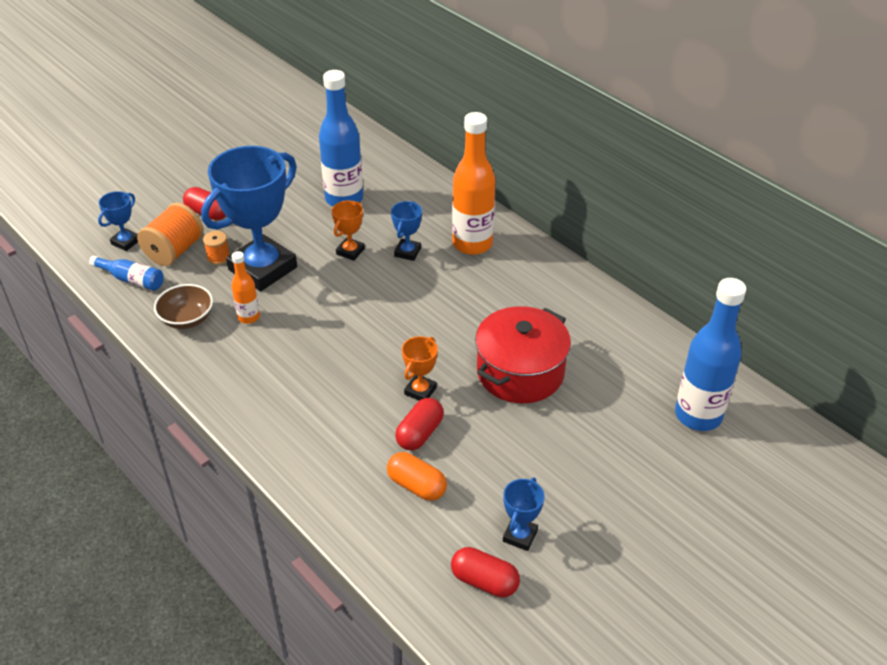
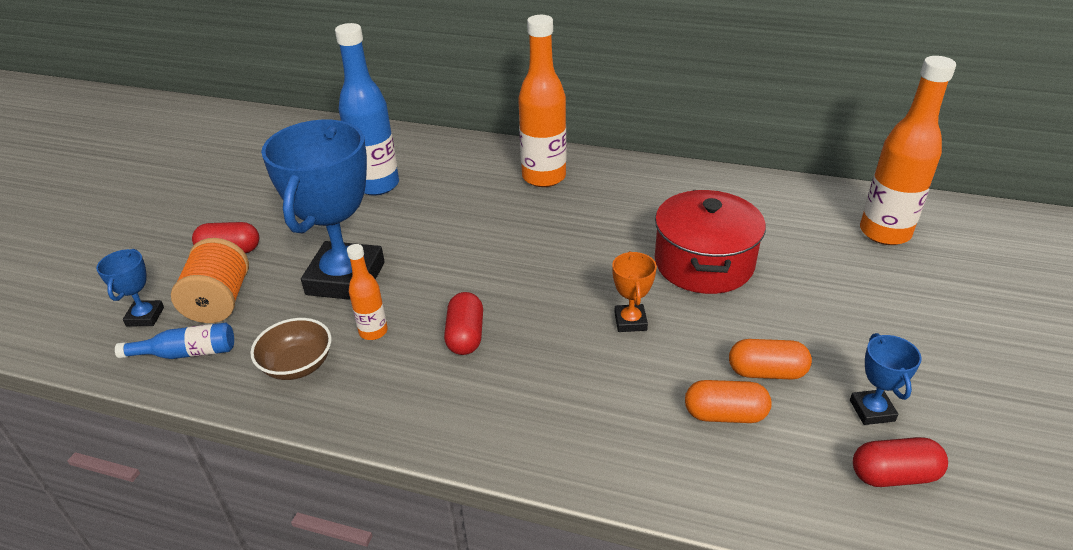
camera: 30 degrees left, 5 degrees down
orange spool [203,231,230,265] -> none
orange trophy [332,201,365,261] -> none
blue trophy [391,201,422,261] -> none
red capsule [395,398,444,450] -> red capsule moved to [444,292,483,355]
blue bottle [675,278,746,431] -> orange bottle [860,56,956,245]
none -> orange capsule [729,339,812,380]

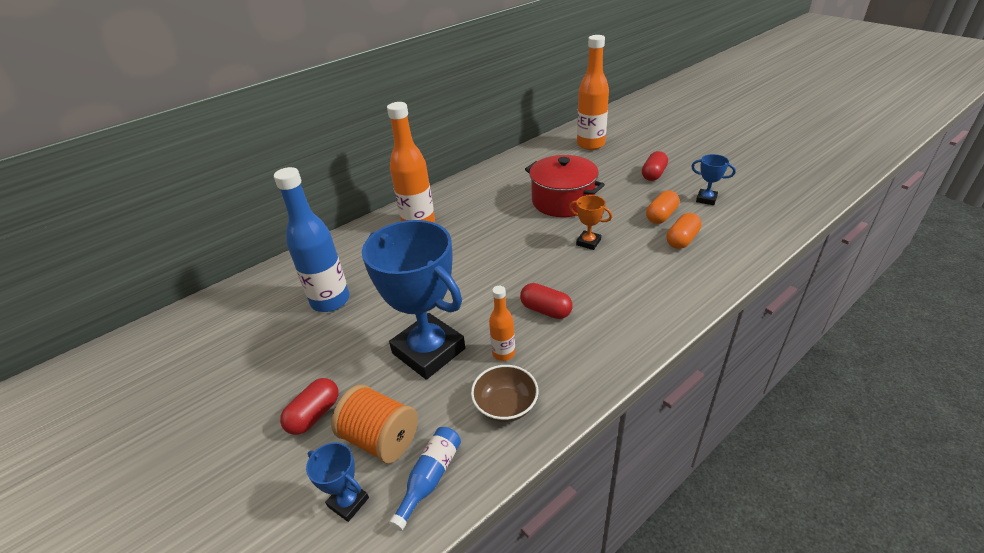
camera: 55 degrees left, 0 degrees up
red capsule [853,437,948,487] -> red capsule moved to [642,151,668,181]

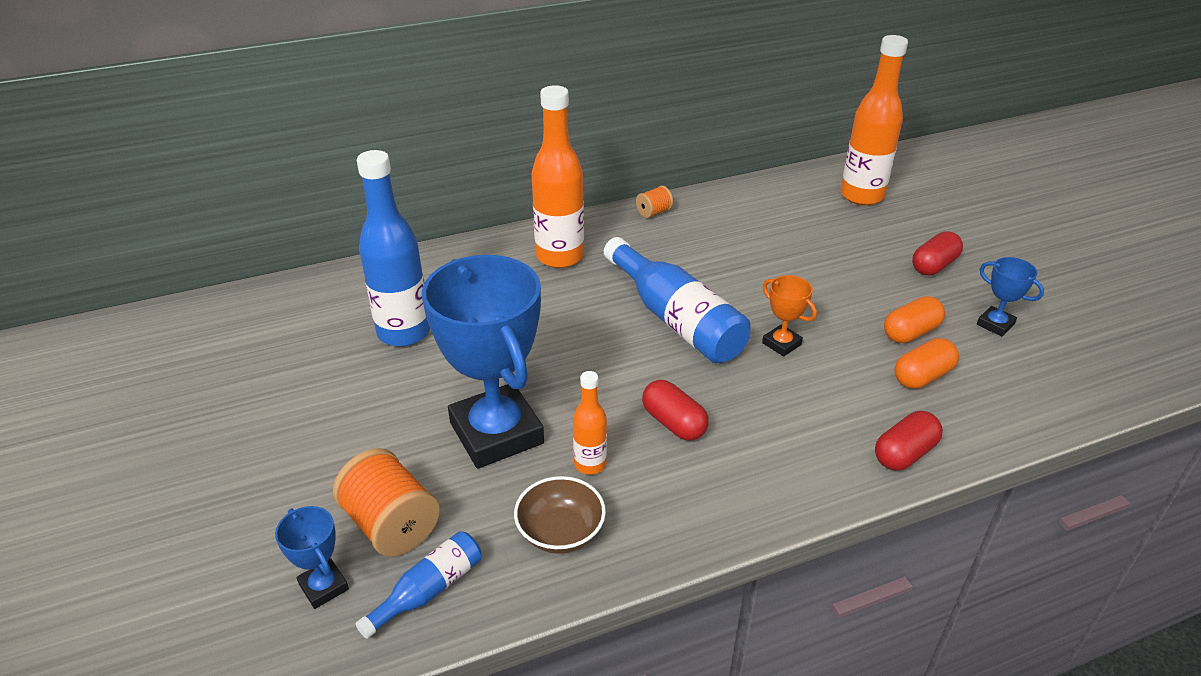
camera: 15 degrees right, 0 degrees up
red capsule [280,378,339,435] -> red capsule moved to [875,411,943,471]
red pot [525,155,605,217] -> none
none -> blue bottle [604,237,751,363]
none -> orange spool [636,186,673,218]

